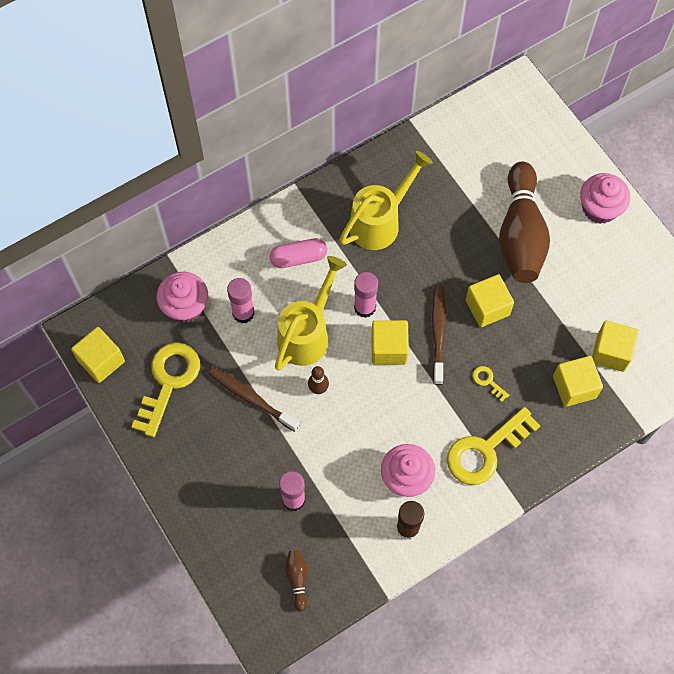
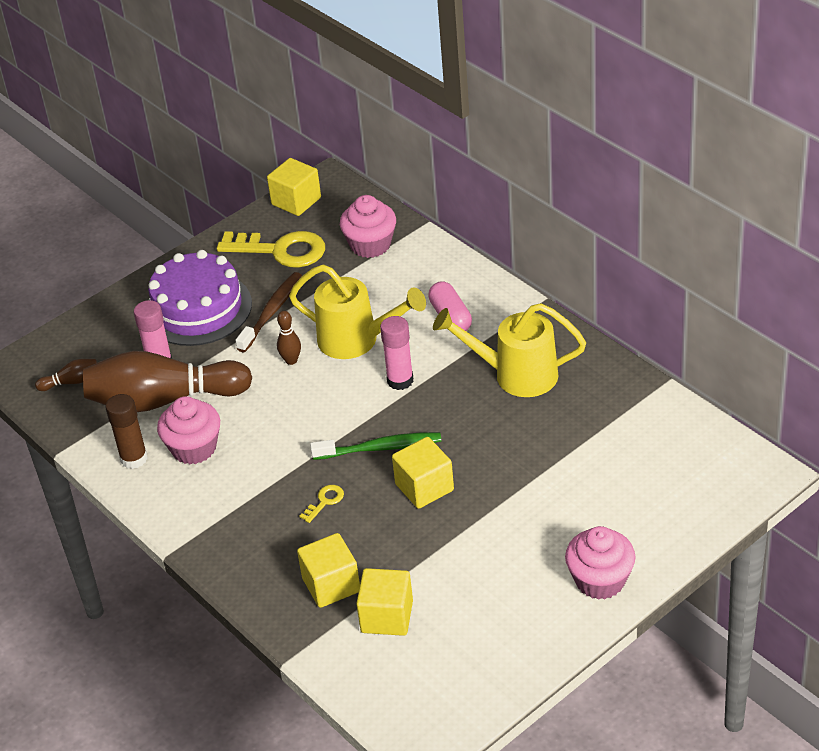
camera: 85 degrees right, 25 degrees down
pink glue stick [227,278,255,323] -> none
yellow watering can [339,151,433,250] -> yellow watering can turned 150 degrees clockwise [433,303,586,397]
yellow cube [371,320,409,365] -> none
brown toothbrush [432,286,446,385] -> green toothbrush [310,432,441,460]
yellow key [447,407,540,485] -> none
brown bowling pin [499,161,550,283] -> brown bowling pin moved to [83,351,252,412]
none -> purple cake [148,250,252,346]

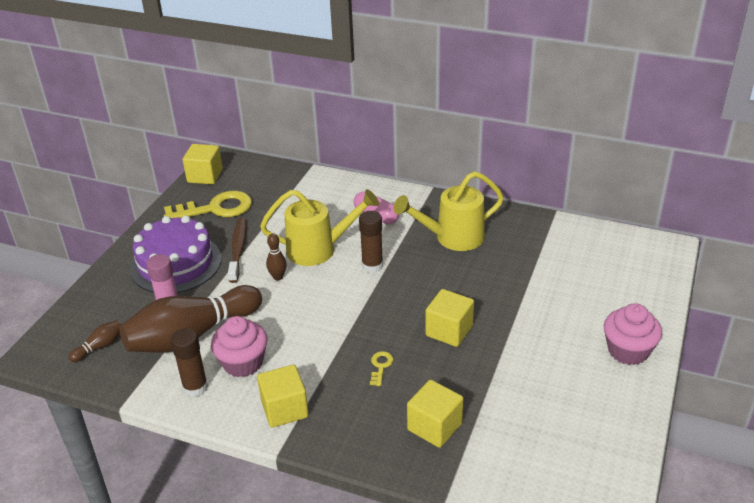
camera: 30 degrees left, 5 degrees down
green toothbrush [310,432,441,460] -> none
pink cupcake [340,195,396,258] -> none
yellow cube [356,568,413,636] -> yellow cube moved to [257,364,309,428]
pink glue stick [380,316,413,390] -> brown glue stick [359,211,383,273]

